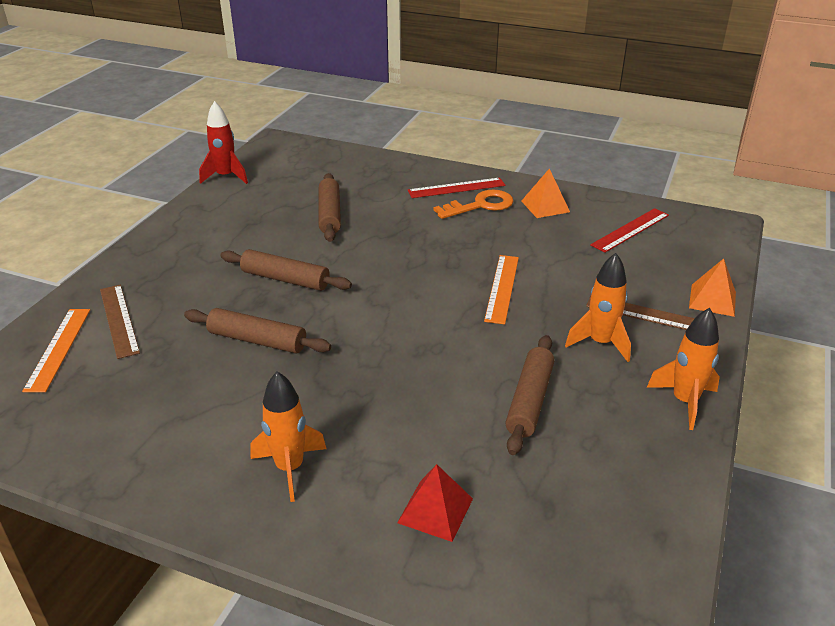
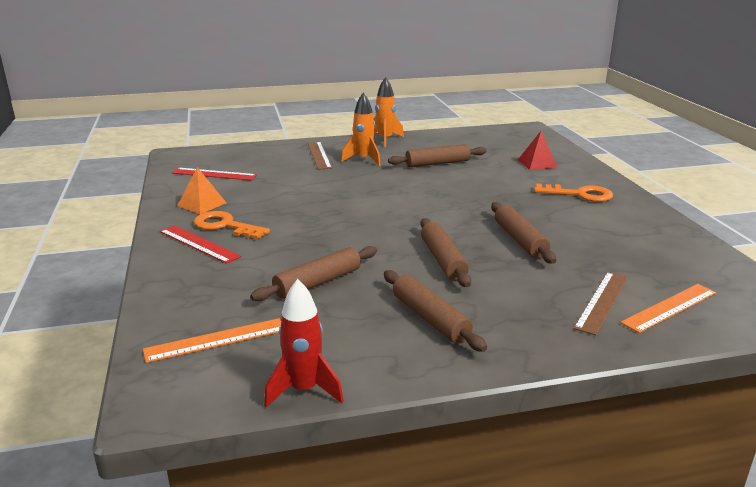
camera: 125 degrees left, 10 degrees down
orange rocket [251,372,327,502] -> orange key [534,183,613,202]
orange ruler [484,255,519,324] -> orange ruler moved to [143,318,281,363]
orange pyramid [689,258,736,317] -> none
none -> brown rolling pin [384,270,487,352]

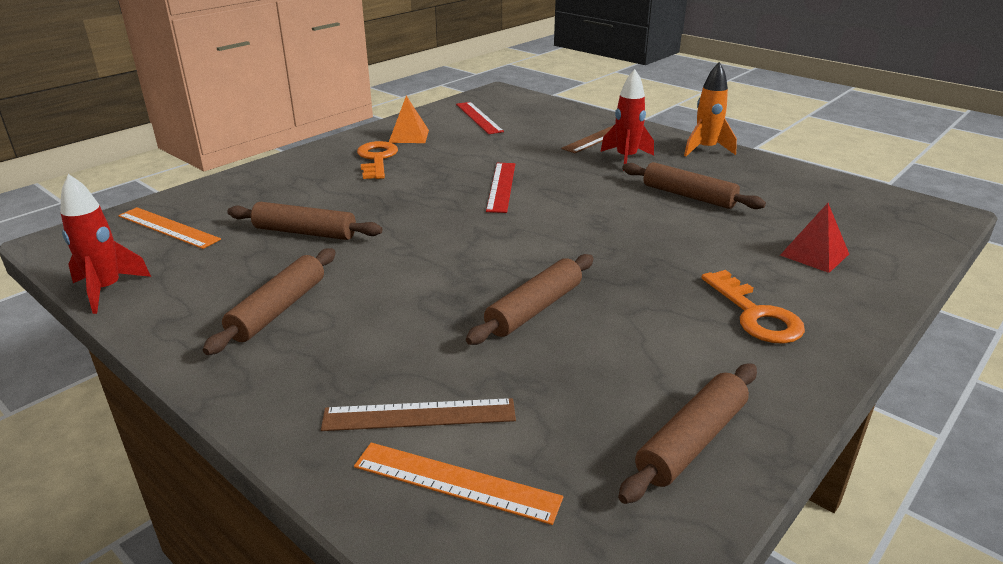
camera: 55 degrees right, 5 degrees up
red ruler [160,225,241,264] -> red ruler moved to [486,163,515,213]
orange rocket [341,93,381,166] -> red rocket [600,69,654,171]
brown rolling pin [420,218,471,287] -> brown rolling pin moved to [618,363,757,504]

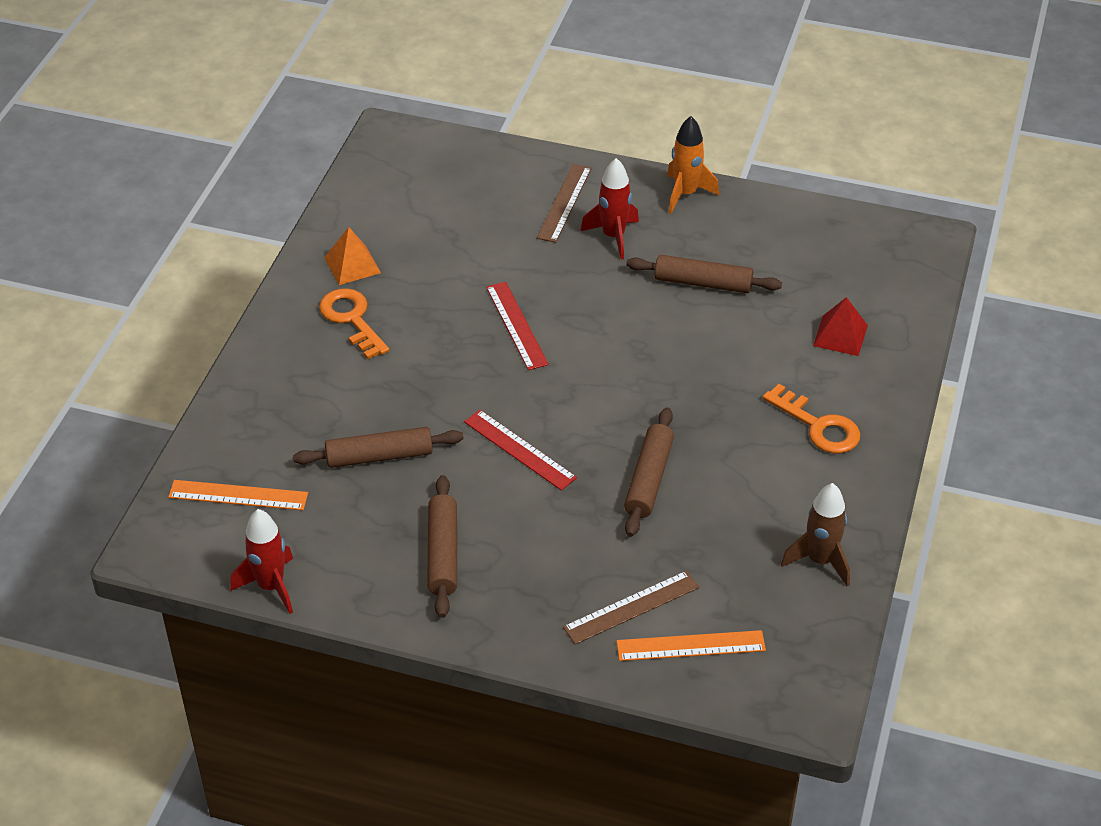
camera: 25 degrees left, 15 degrees up
red ruler [456,102,504,134] -> red ruler moved to [464,410,577,491]
brown rolling pin [618,363,757,504] -> brown rocket [781,483,850,587]

